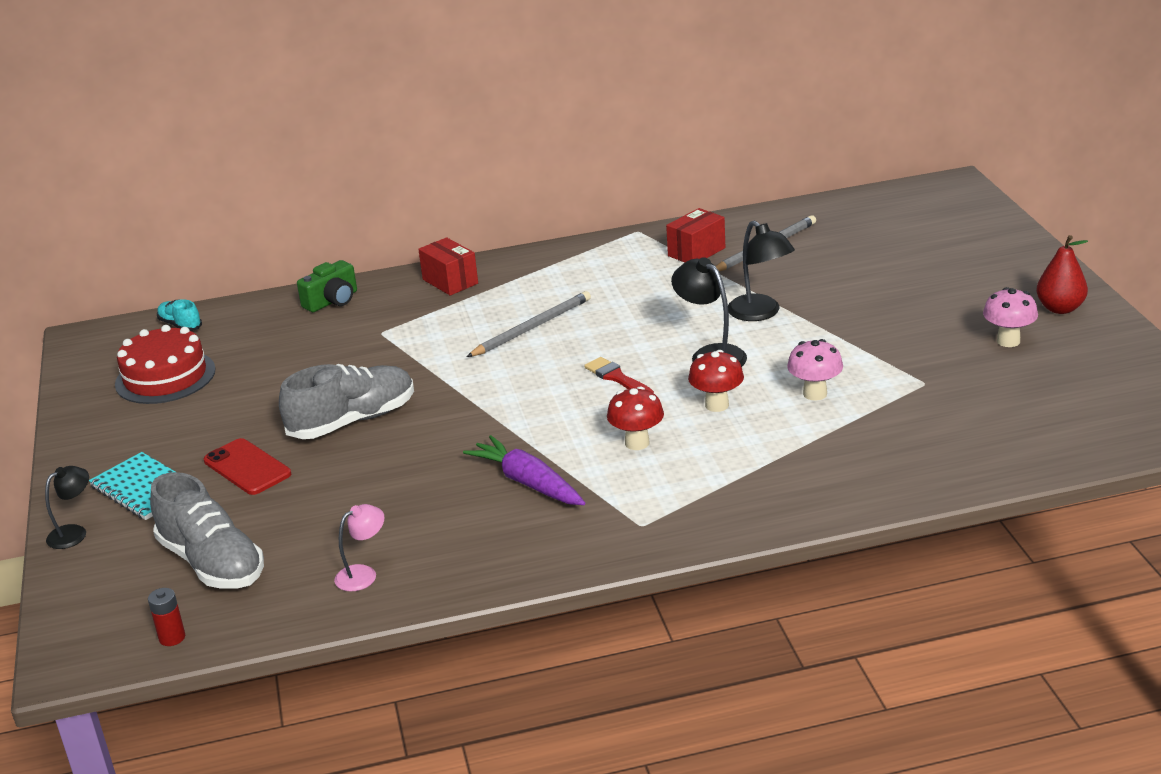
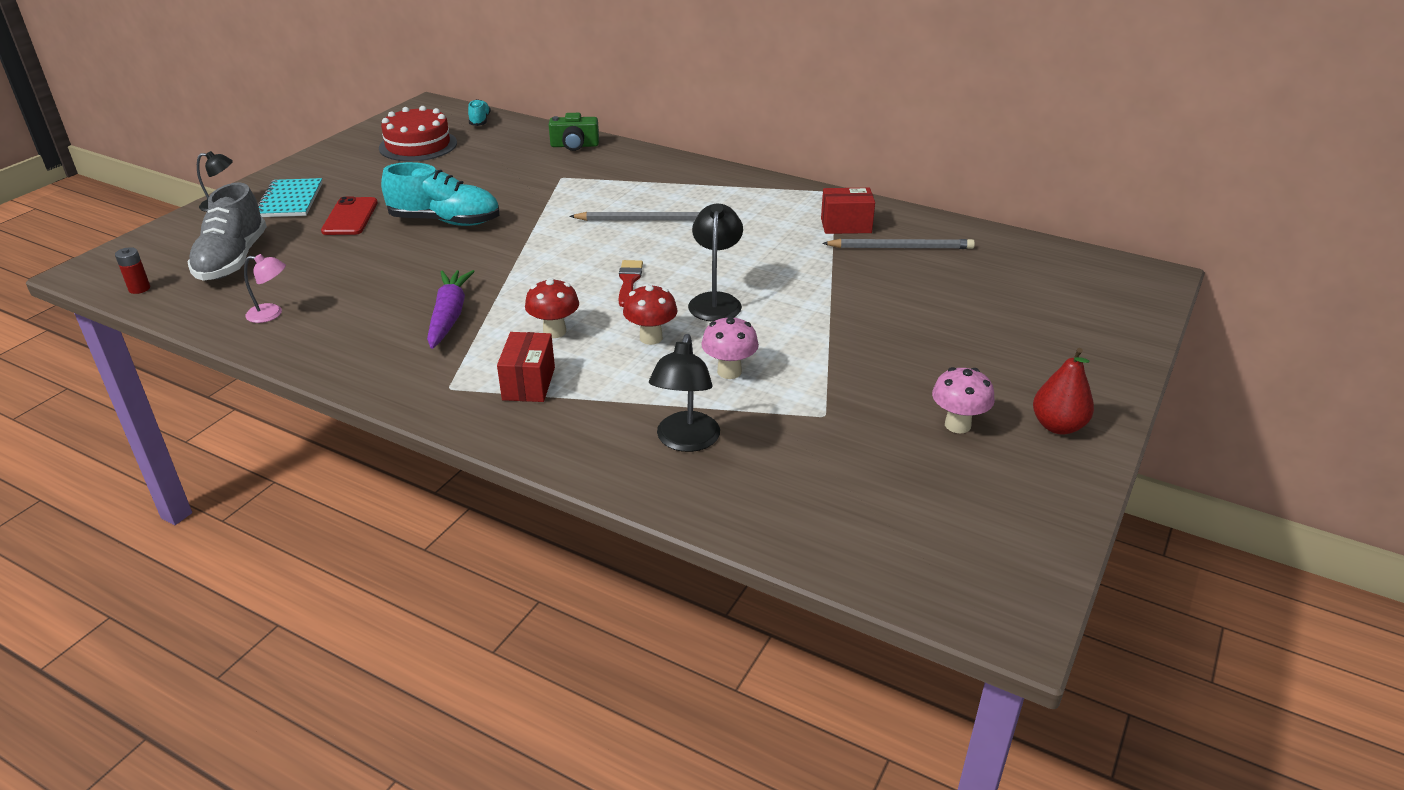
camera: 40 degrees right, 5 degrees up
grey shoe [279,364,414,439] -> turquoise shoe [381,162,500,226]
red box [418,237,478,296] -> red box moved to [497,332,555,402]
black lamp [728,221,795,321] -> black lamp moved to [649,334,720,452]

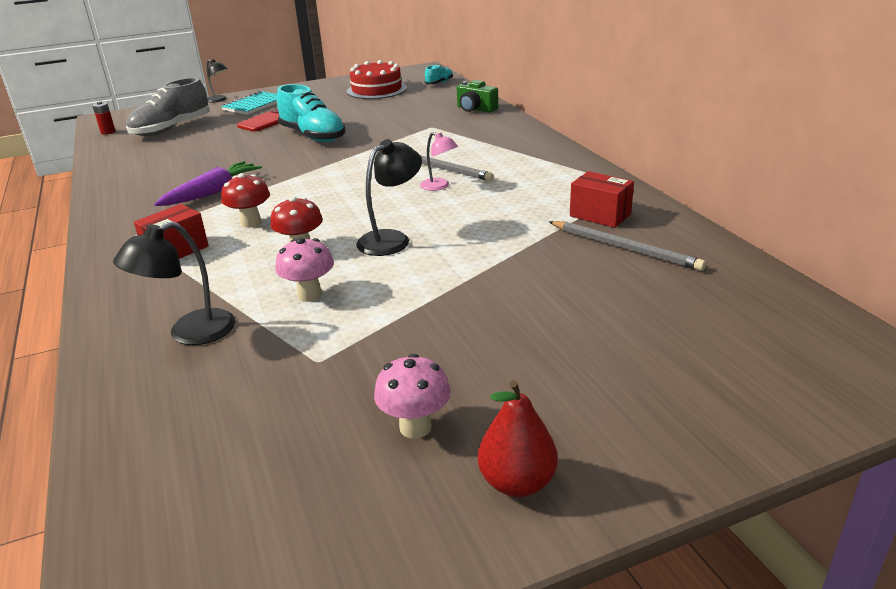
camera: 40 degrees right, 5 degrees down
pink lamp [244,254,286,323] -> pink lamp moved to [420,132,458,191]
red brush [619,260,643,307] -> none

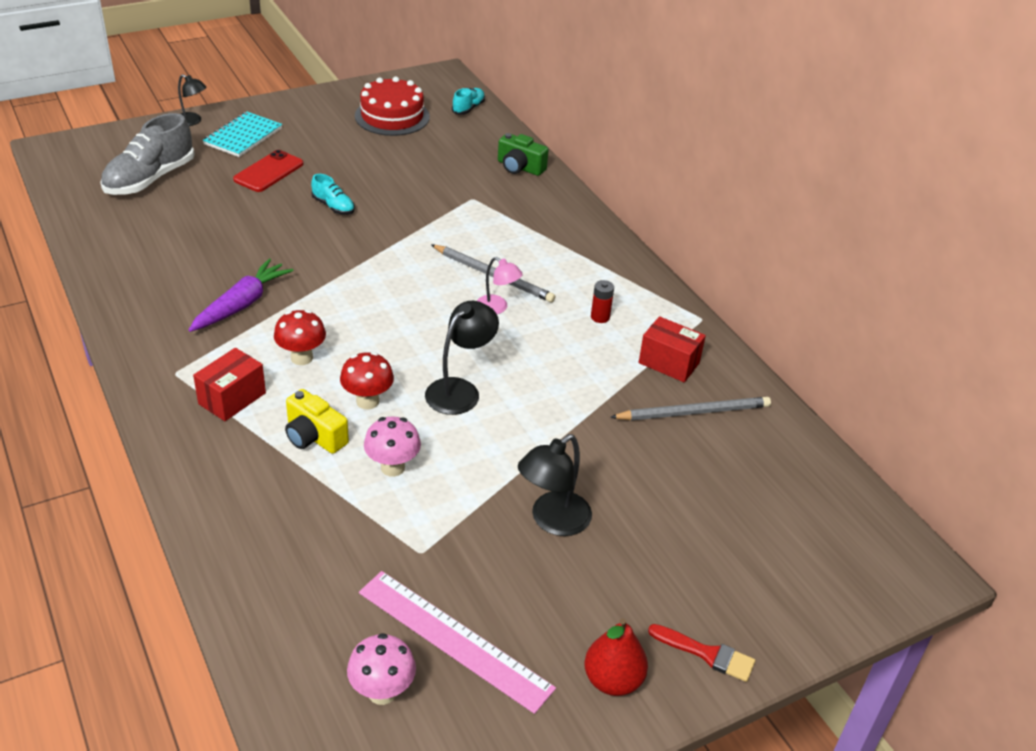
camera: 10 degrees left, 10 degrees up
red battery [92,101,116,135] -> red battery moved to [591,280,614,323]
black lamp [113,221,236,345] -> black lamp moved to [518,434,592,536]
turquoise shoe [277,84,346,142] -> turquoise shoe [311,174,355,215], size x0.50
pink mushroom [374,354,451,439] -> pink mushroom moved to [347,633,416,705]
grey pencil [548,221,706,271] -> grey pencil turned 45 degrees counterclockwise [610,397,771,421]
none -> yellow camera [285,389,349,454]
none -> pink ruler [359,571,556,714]
none -> red brush [648,624,755,682]

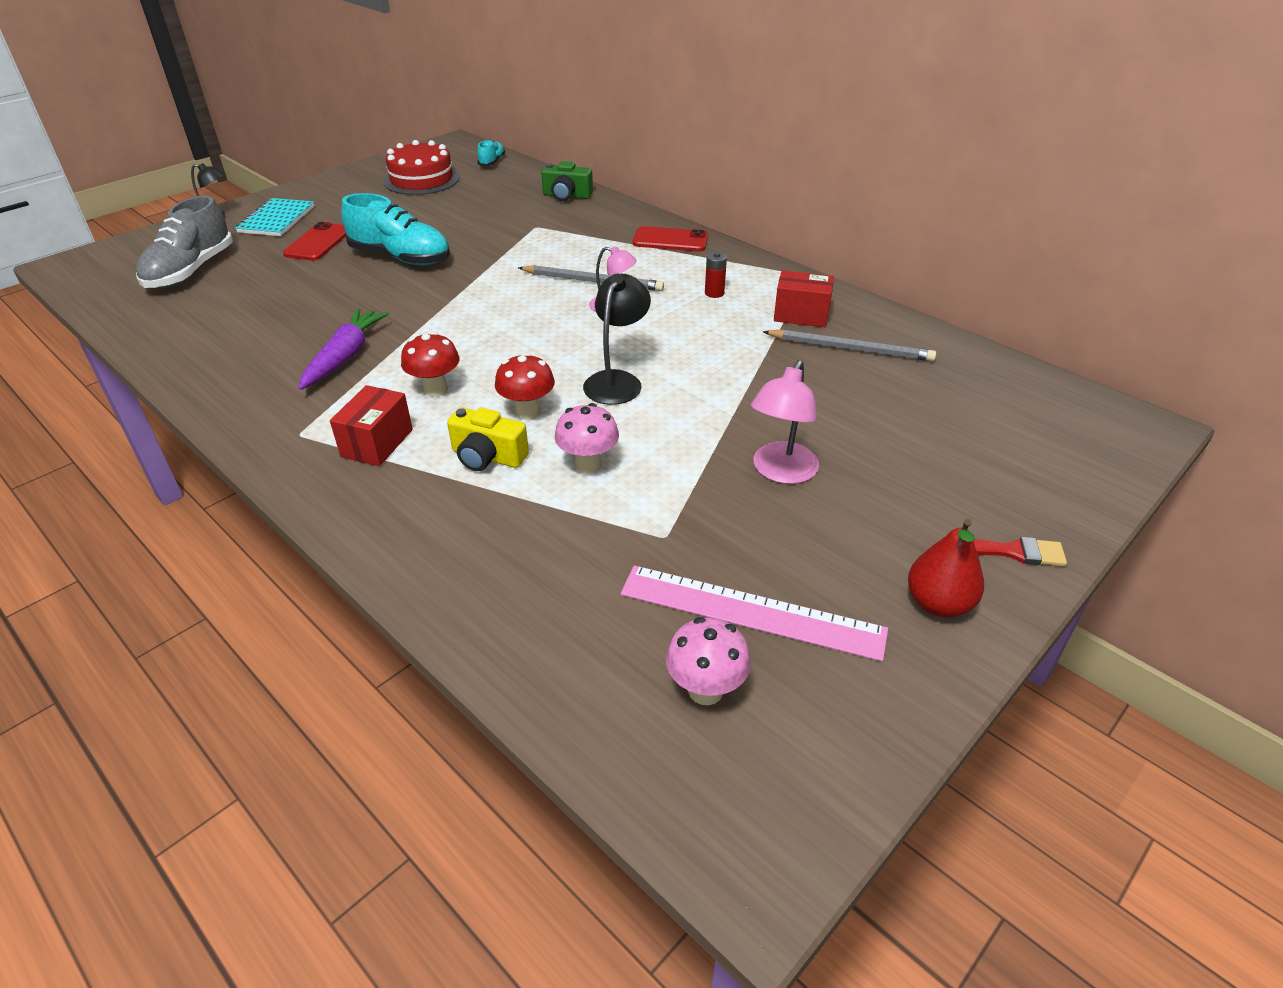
camera: 15 degrees left, 0 degrees up
turquoise shoe [311,174,355,215] -> turquoise shoe [341,193,450,265], size x2.00
black lamp [518,434,592,536] -> pink lamp [751,360,819,484]
grey pencil [610,397,771,421] -> grey pencil turned 45 degrees clockwise [763,329,936,361]
none -> red phone [633,226,708,251]

